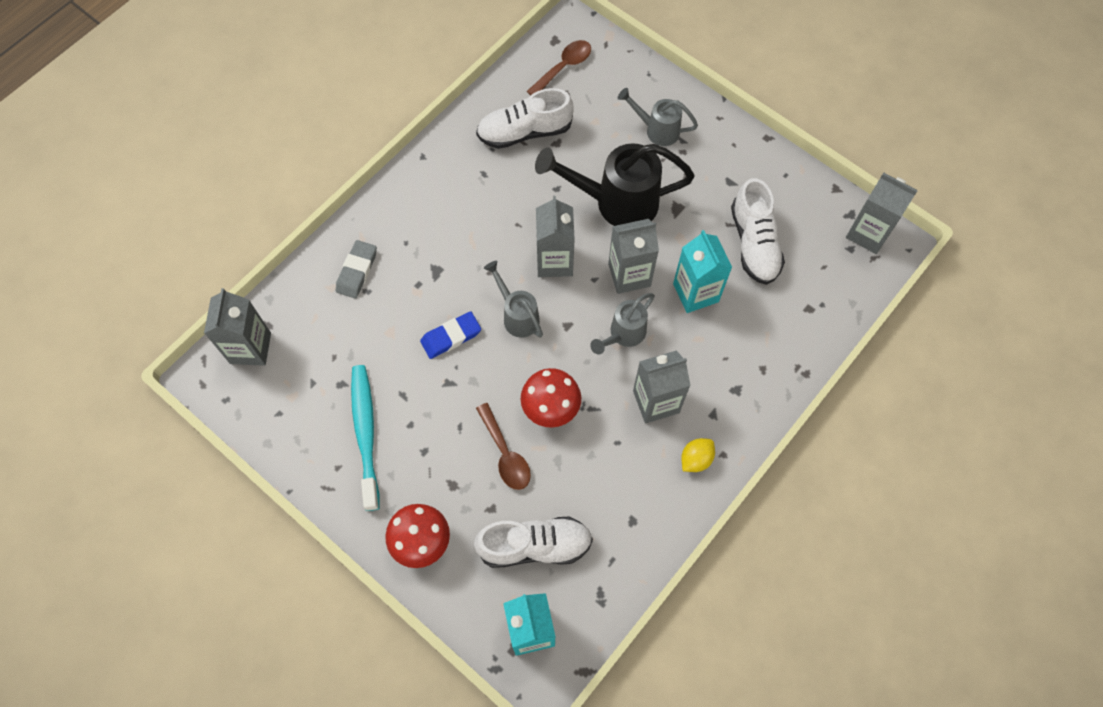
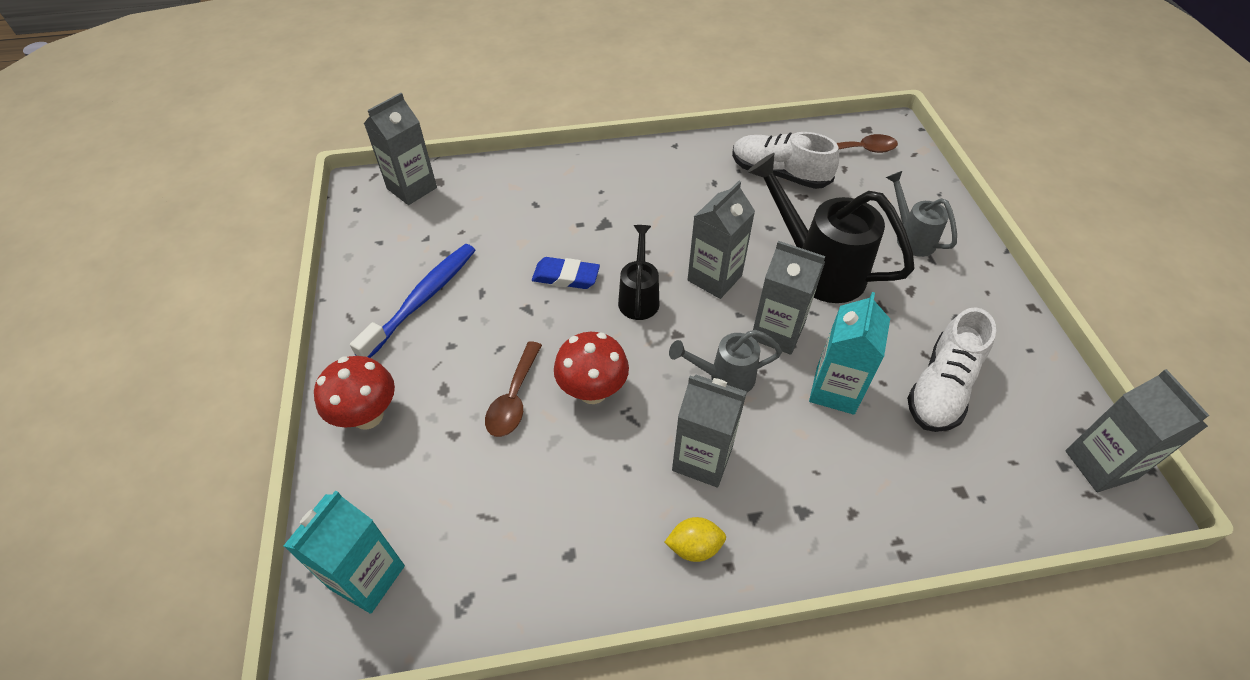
camera: 40 degrees right, 15 degrees down
grey eraser [336,240,377,299] -> none
turquoise toothbrush [351,365,380,511] -> blue toothbrush [350,244,475,358]
white shoe [474,516,593,568] -> none
grey watering can [484,261,543,338] -> black watering can [618,225,659,320]

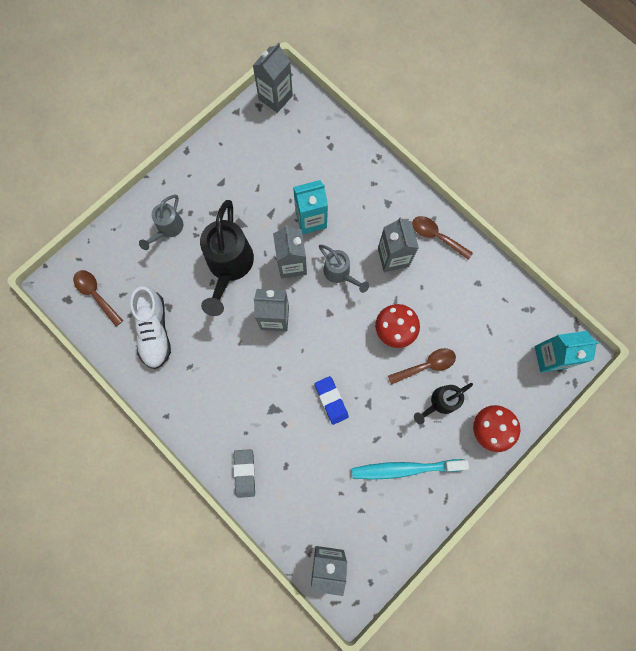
camera: 125 degrees left, 25 degrees up
blue toothbrush [350,244,475,358] -> turquoise toothbrush [352,459,469,480]
black watering can [618,225,659,320] -> black watering can moved to [414,383,473,424]
yellow lemon [665,517,726,562] -> brown spoon [412,216,473,260]
white shoe [907,307,996,432] -> none
none -> grey eraser [233,449,255,498]

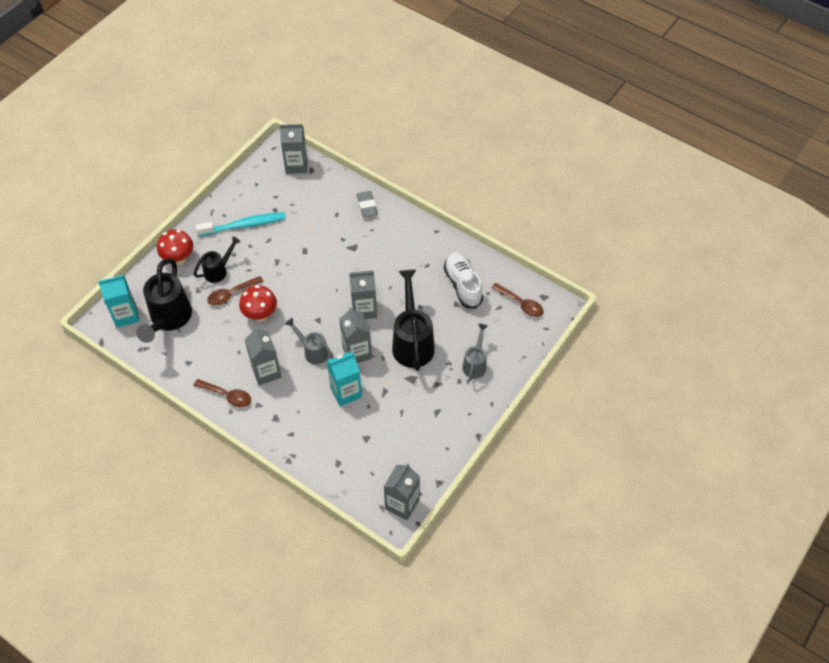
camera: 170 degrees right, 20 degrees down
blue eraser [315,376,349,425] -> none
none -> black watering can [136,259,192,343]

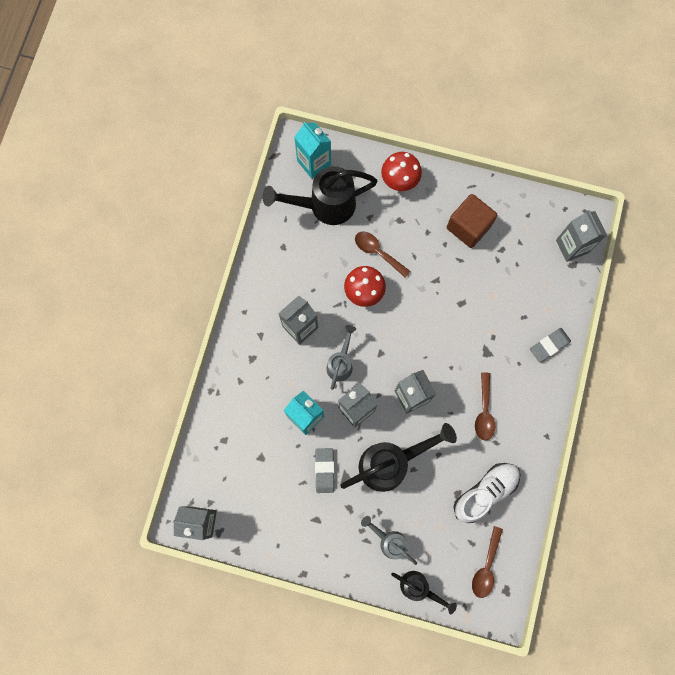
camera: 70 degrees right, 20 degrees up
black watering can [194,236,241,283] -> black watering can moved to [391,571,457,614]
brown spoon [194,379,251,407] -> brown spoon moved to [475,372,495,441]
turquoise toothbrush [196,212,286,236] -> brown cube [447,194,497,248]
grey watering can [462,324,488,380] -> grey watering can turned 135 degrees counterclockwise [361,516,417,565]
none -> grey eraser [315,448,335,493]

